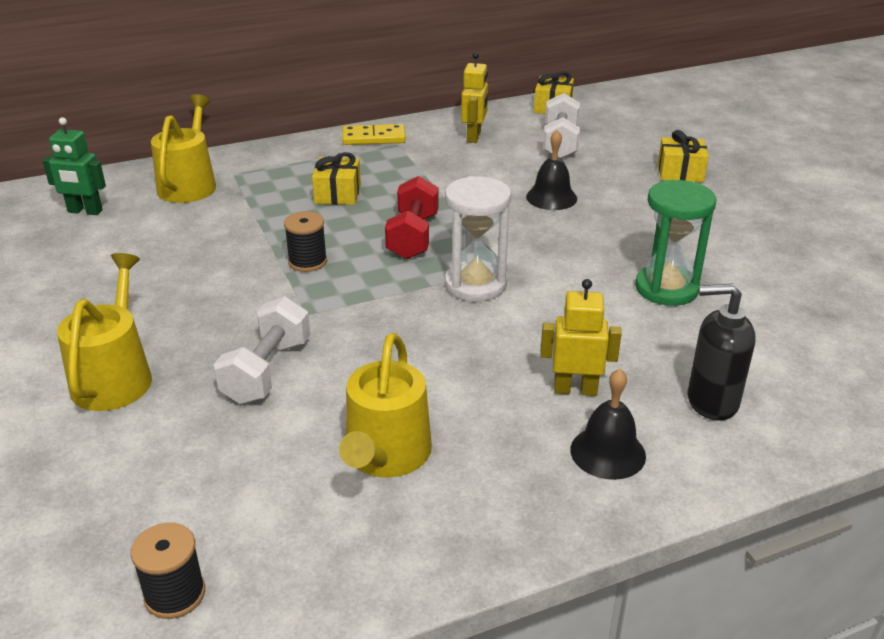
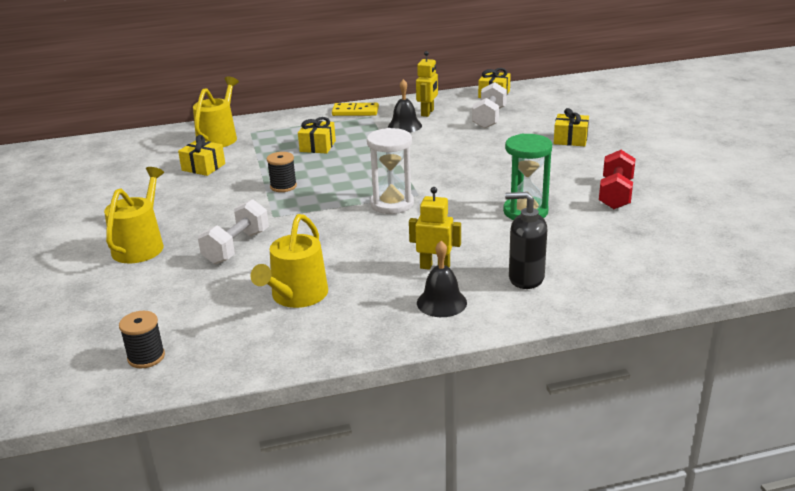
camera: 10 degrees right, 5 degrees down
green robot [42,117,106,215] -> none
red dumbbell [385,176,438,259] -> red dumbbell moved to [599,150,636,209]
black bell [526,130,577,210] -> black bell moved to [388,79,422,133]
none -> yellow gift [178,135,225,176]

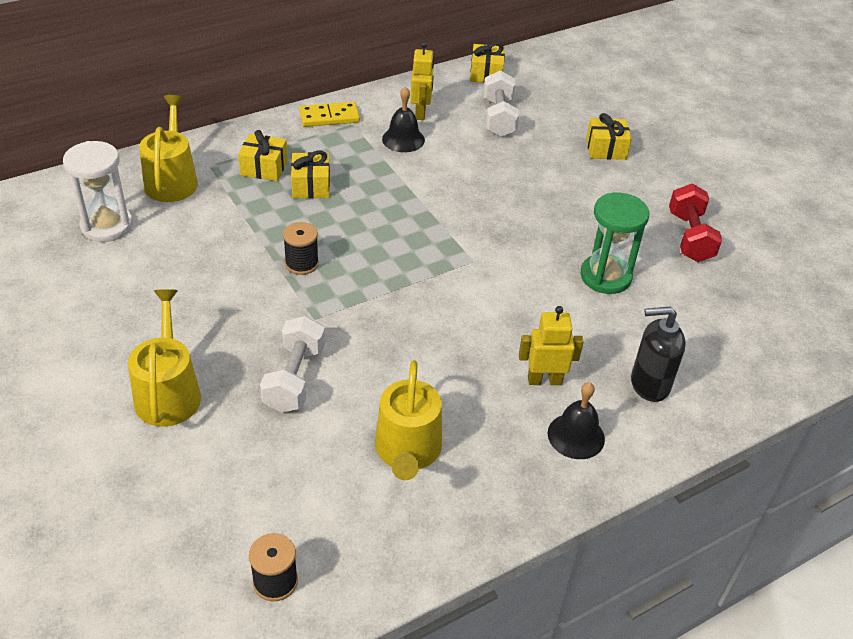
camera: 20 degrees left, 15 degrees up
yellow gift [178,135,225,176] -> yellow gift moved to [238,130,288,181]
white hourglass [367,128,414,214] -> white hourglass moved to [63,141,133,242]

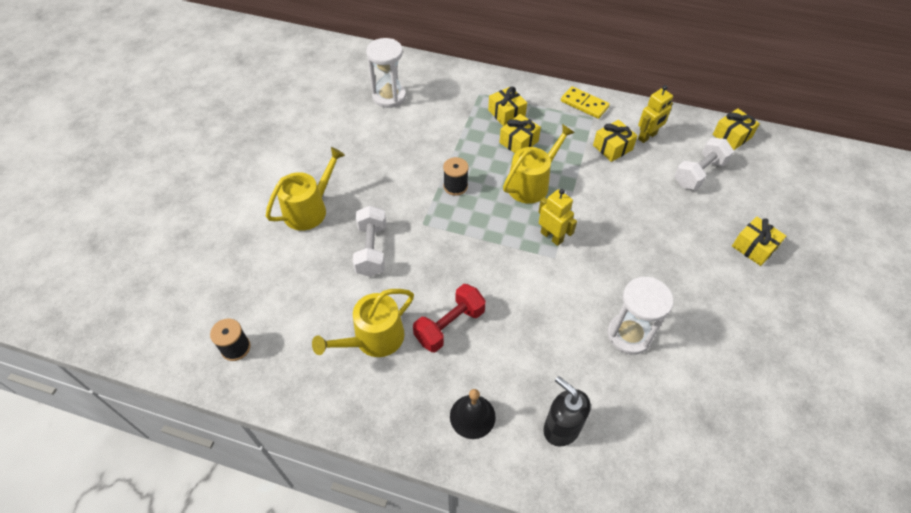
camera: 50 degrees right, 10 degrees up
yellow watering can [139,95,198,202] -> yellow watering can moved to [503,124,575,204]
white dumbbell [260,316,325,413] -> white dumbbell turned 60 degrees counterclockwise [353,206,386,277]
black bell [382,86,425,152] -> yellow gift [593,120,638,162]
yellow robot [519,306,584,385] -> yellow robot moved to [538,189,577,246]
green hourglass [580,192,649,294] -> white hourglass [607,277,673,355]
red dumbbell [669,183,722,262] -> red dumbbell moved to [413,284,486,352]

